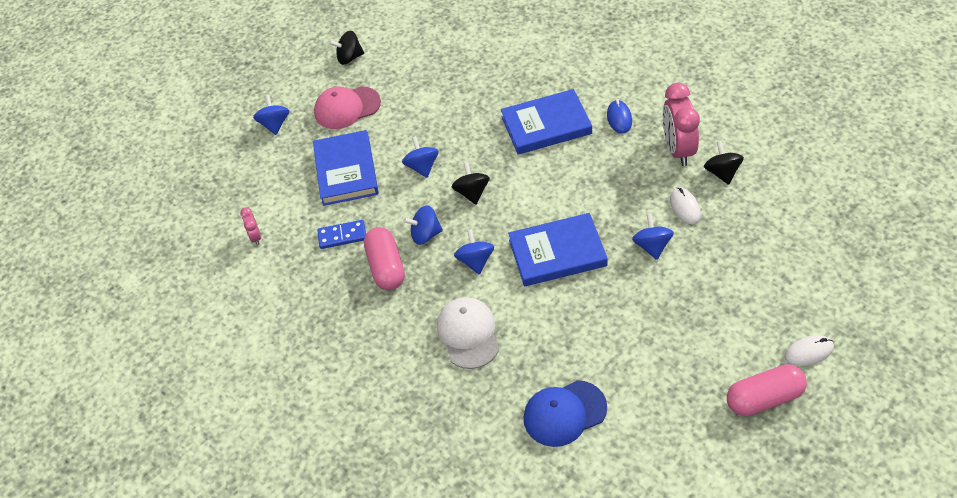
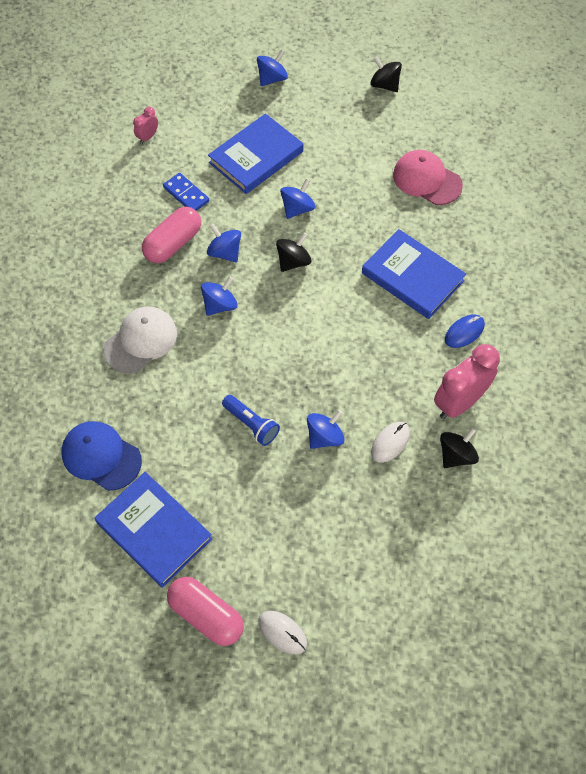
camera: 50 degrees right, 10 degrees up
pink cap [314,86,381,129] -> pink cap moved to [393,150,463,205]
blue book [508,213,608,286] -> blue book moved to [95,472,213,588]
none -> blue flashlight [222,395,280,446]

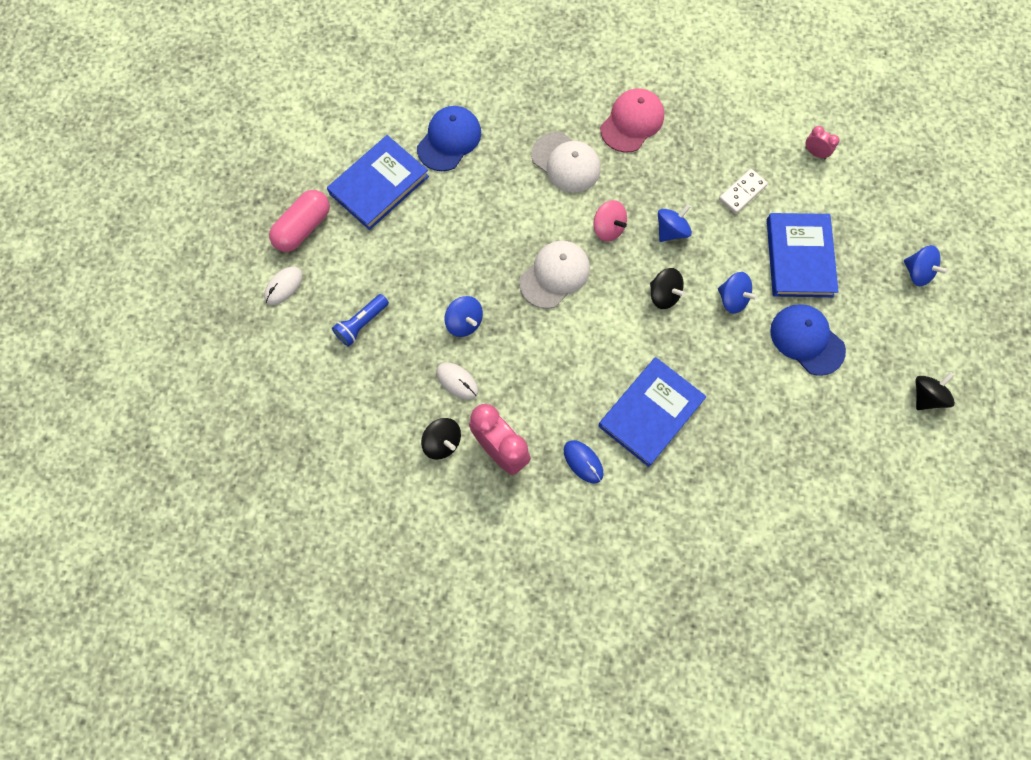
camera: 90 degrees right, 10 degrees up
pink capsule [142,207,201,263] -> none
blue domino [163,173,209,211] -> white domino [719,169,768,214]
blue spinning top [201,276,237,316] -> pink spinning top [594,200,627,242]
blue book [208,113,303,194] -> blue book turned 45 degrees clockwise [767,213,839,297]
blue flashlight [222,395,280,446] -> blue flashlight moved to [332,294,389,347]
pink cap [393,150,463,205] -> pink cap moved to [600,88,664,153]
none -> white cap [519,240,590,309]
none -> blue cap [770,304,846,376]

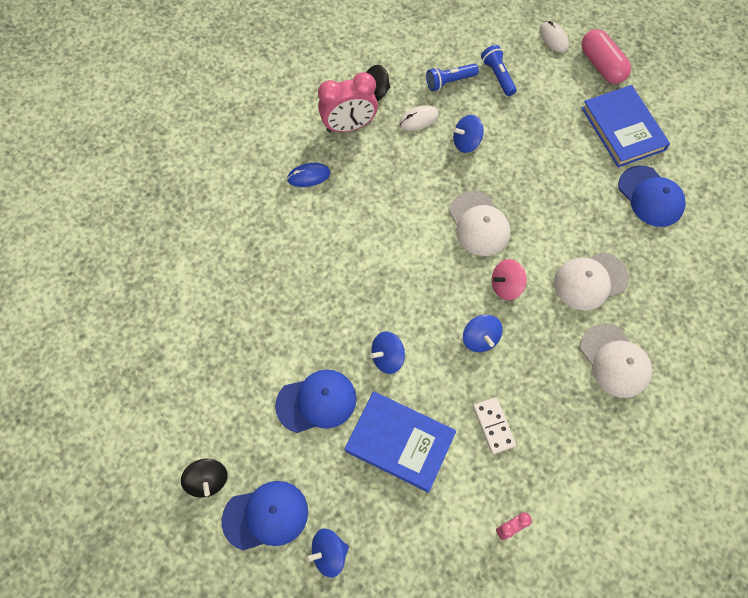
camera: 115 degrees right, 5 degrees down
blue book [598,357,706,467] -> none
pink cap [600,88,664,153] -> white cap [580,323,652,398]
black spinning top [650,268,686,309] -> none
none -> blue cap [222,481,308,550]
none -> blue flashlight [426,64,479,91]

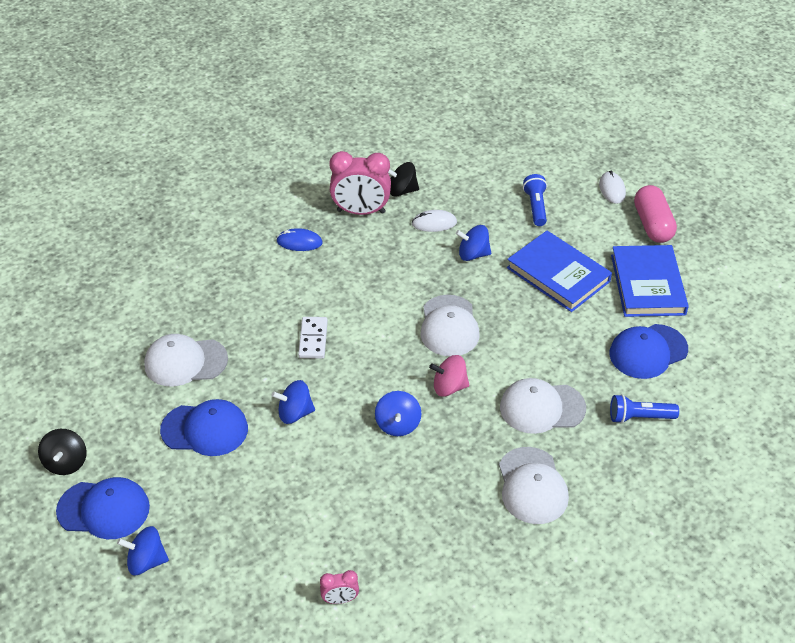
camera: 20 degrees right, 20 degrees down
blue book [345,392,456,493] -> blue book moved to [507,231,612,312]
blue flashlight [426,64,479,91] -> blue flashlight moved to [610,394,679,423]
white domino [473,397,516,454] -> white domino moved to [298,317,328,359]
blue cap [618,165,686,227] -> blue cap turned 75 degrees clockwise [609,324,688,379]
none -> white cap [144,334,228,386]

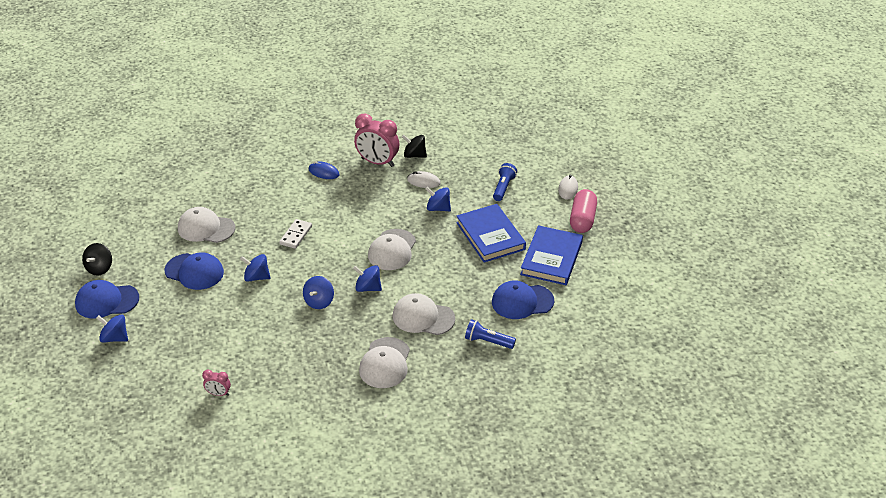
camera: 20 degrees right, 5 degrees down
blue cap [56,477,150,539] -> blue cap turned 150 degrees clockwise [75,280,139,319]
pink spinning top [429,355,469,396] -> blue spinning top [353,265,382,292]

